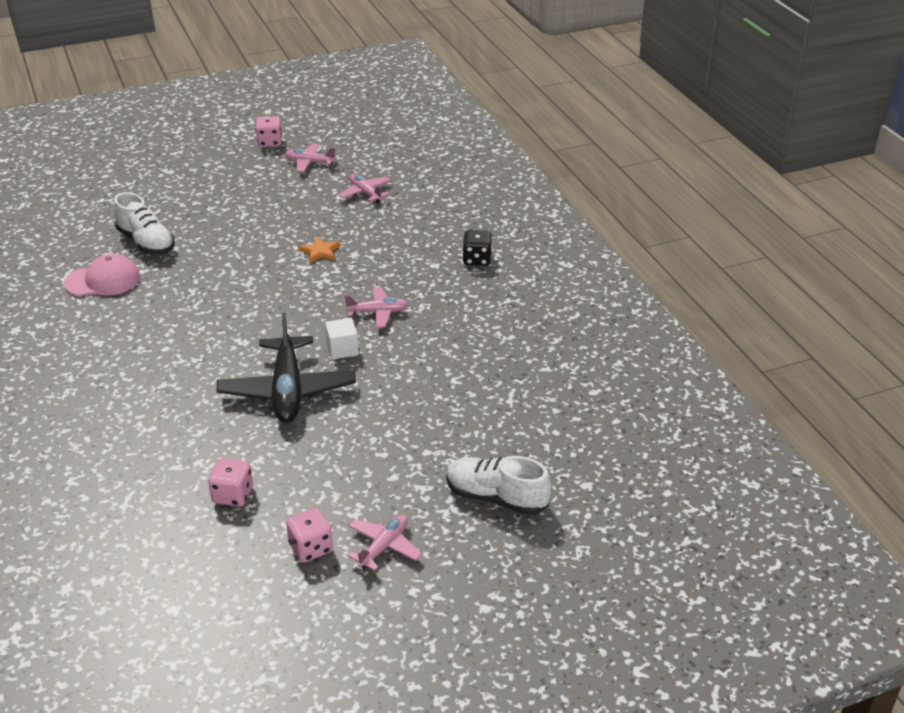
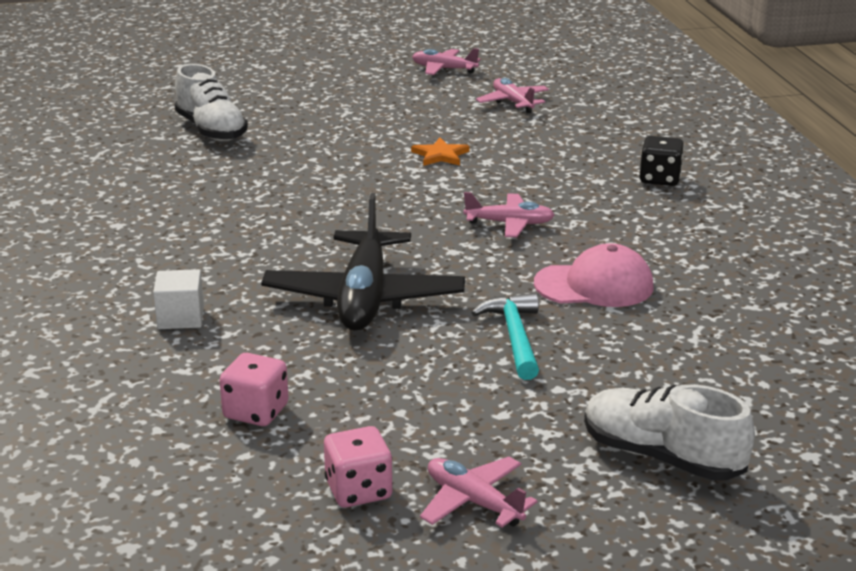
camera: 10 degrees right, 10 degrees down
pink cap [64,254,140,296] -> pink cap moved to [534,243,654,307]
pink dice [256,116,282,147] -> none
white cube [325,318,359,360] -> white cube moved to [153,269,204,329]
pink plane [348,514,422,571] -> pink plane turned 90 degrees counterclockwise [420,457,537,527]
none -> turquoise hammer [472,293,539,380]

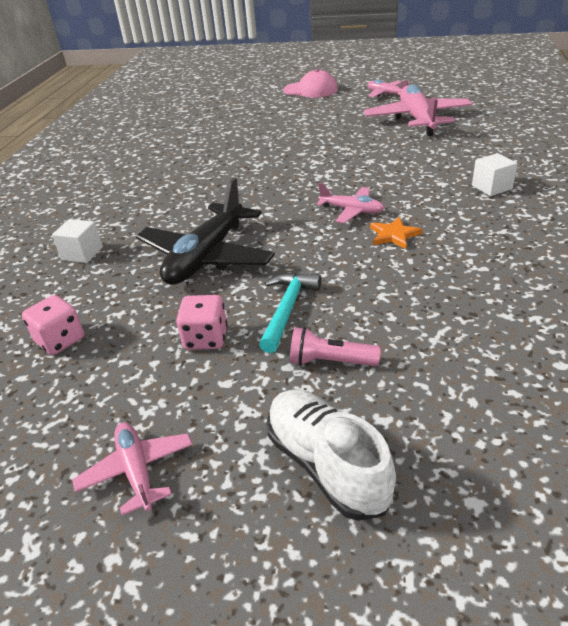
camera: 25 degrees right, 10 degrees up
white shoe [175,64,248,141] -> none
pink dice [324,426,393,508] -> pink dice moved to [176,295,227,350]
orange star [411,138,470,166] -> orange star moved to [370,217,423,249]
pink plane [476,78,549,113] -> pink plane [364,84,473,136], size x1.91
pink cap [534,243,654,307] -> pink cap moved to [283,69,338,98]
black dice [640,136,684,186] -> white cube [472,153,518,196]
none -> pink flashlight [290,327,381,366]

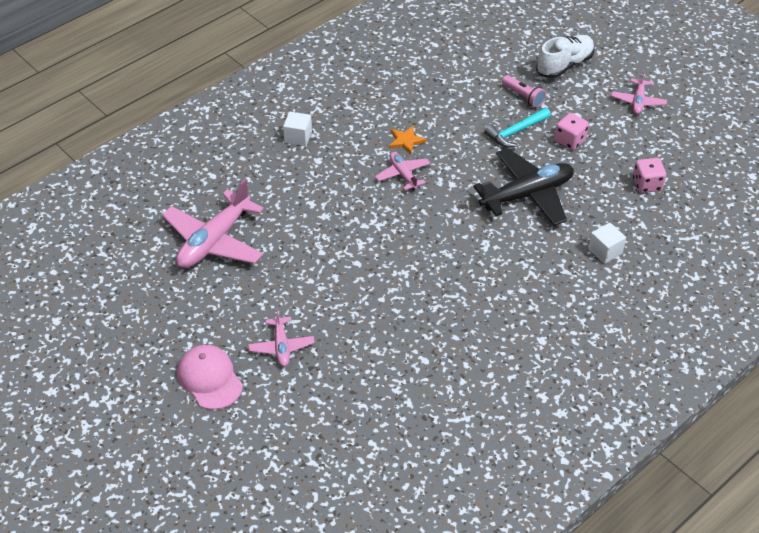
camera: 145 degrees left, 10 degrees up
white shoe [267,390,396,521] -> white shoe turned 135 degrees counterclockwise [536,35,594,78]
pink plane [367,79,409,97] -> pink plane moved to [248,308,315,367]

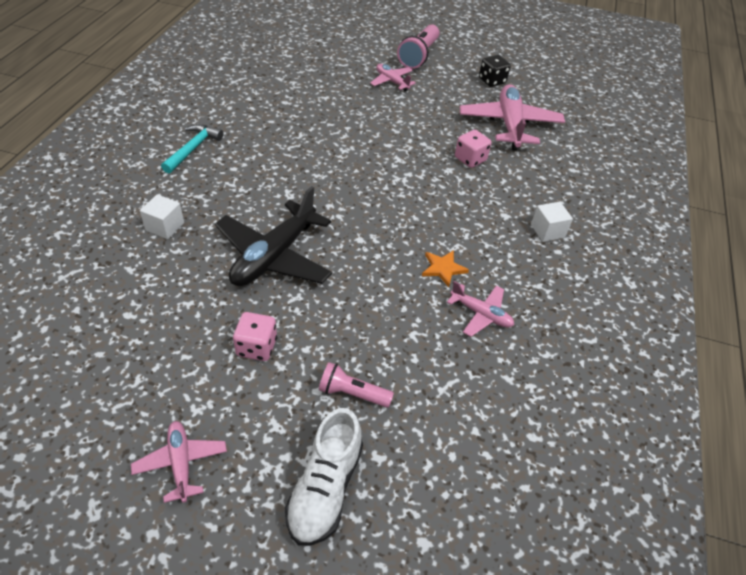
camera: 145 degrees right, 0 degrees up
pink cap [177,345,243,410] -> pink flashlight [397,24,440,69]
pink plane [375,152,430,190] -> pink plane moved to [447,281,514,337]
turquoise hammer [484,108,551,147] -> turquoise hammer moved to [161,124,223,173]
pink dice [633,158,666,193] -> pink dice moved to [455,130,491,168]
none -> black dice [479,55,511,87]

